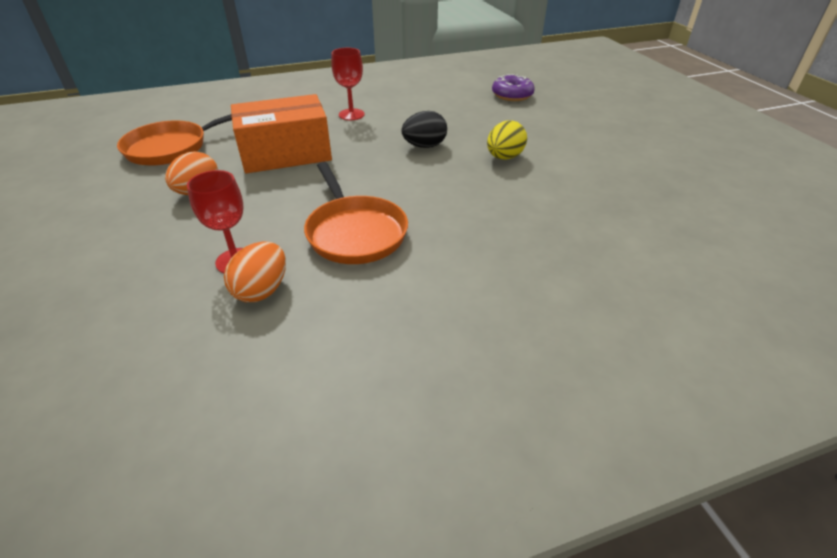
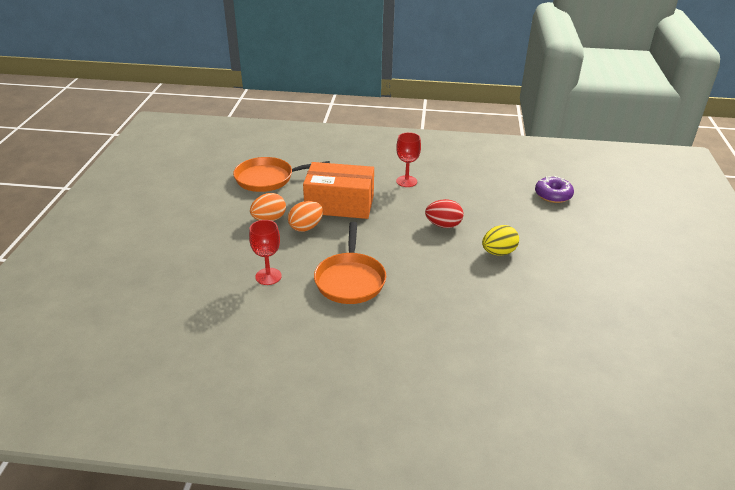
camera: 25 degrees right, 5 degrees down
orange egg [224,241,286,302] -> orange egg moved to [288,201,323,232]
black egg [401,111,447,148] -> red egg [425,199,464,228]

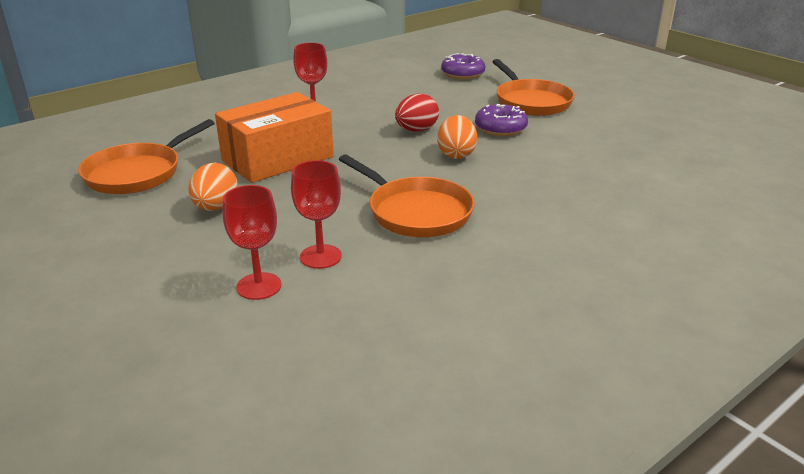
camera: 45 degrees left, 5 degrees down
orange egg [288,201,323,232] -> orange egg moved to [437,115,477,159]
yellow egg [482,225,519,256] -> purple donut [475,104,528,136]
none -> red goblet [223,185,282,300]
none -> orange pan [492,59,575,116]

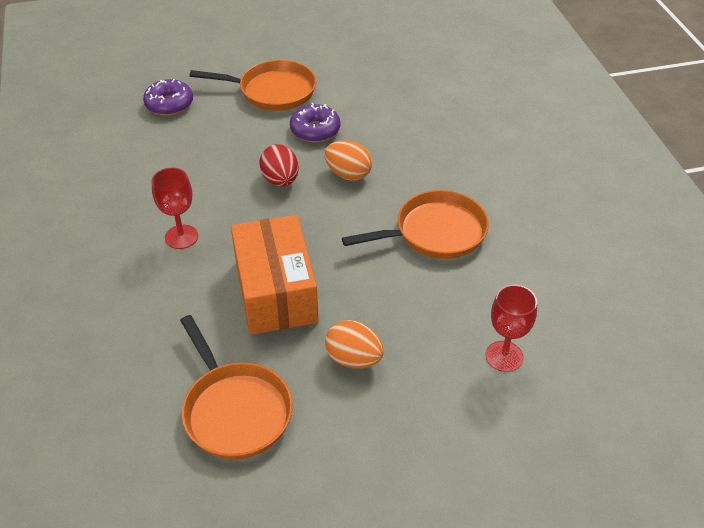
camera: 65 degrees left, 15 degrees up
red goblet [291,160,342,269] -> none

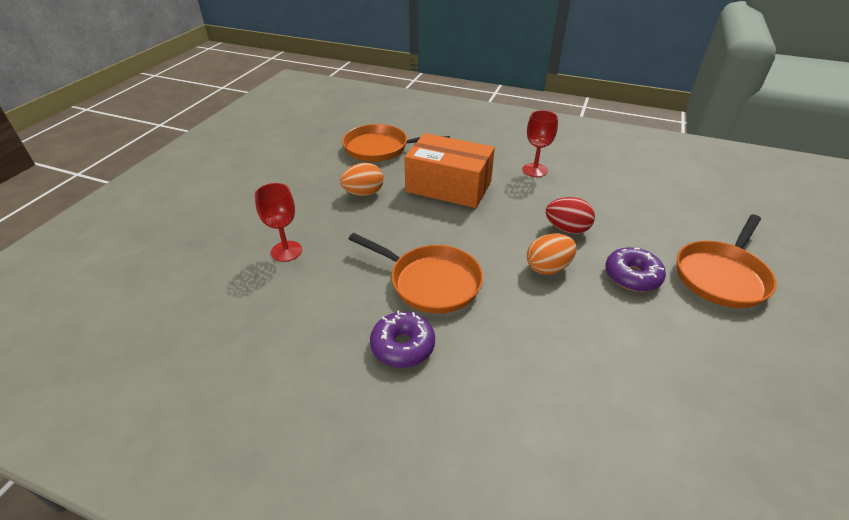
camera: 125 degrees right, 5 degrees down
purple donut [143,79,193,116] -> purple donut moved to [370,311,435,368]
orange pan [342,190,489,259] -> orange pan turned 75 degrees counterclockwise [348,233,483,314]

